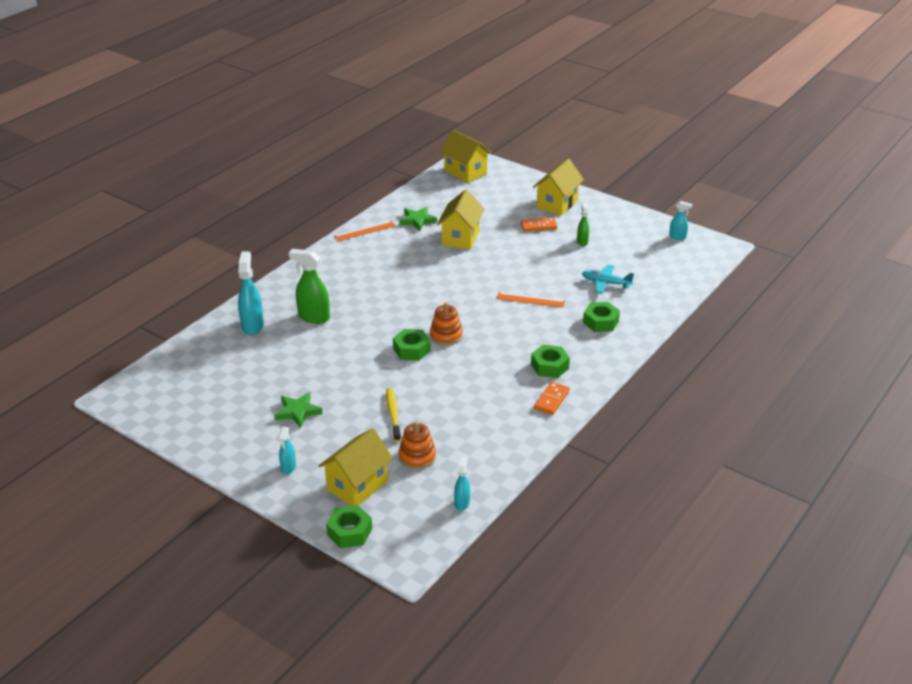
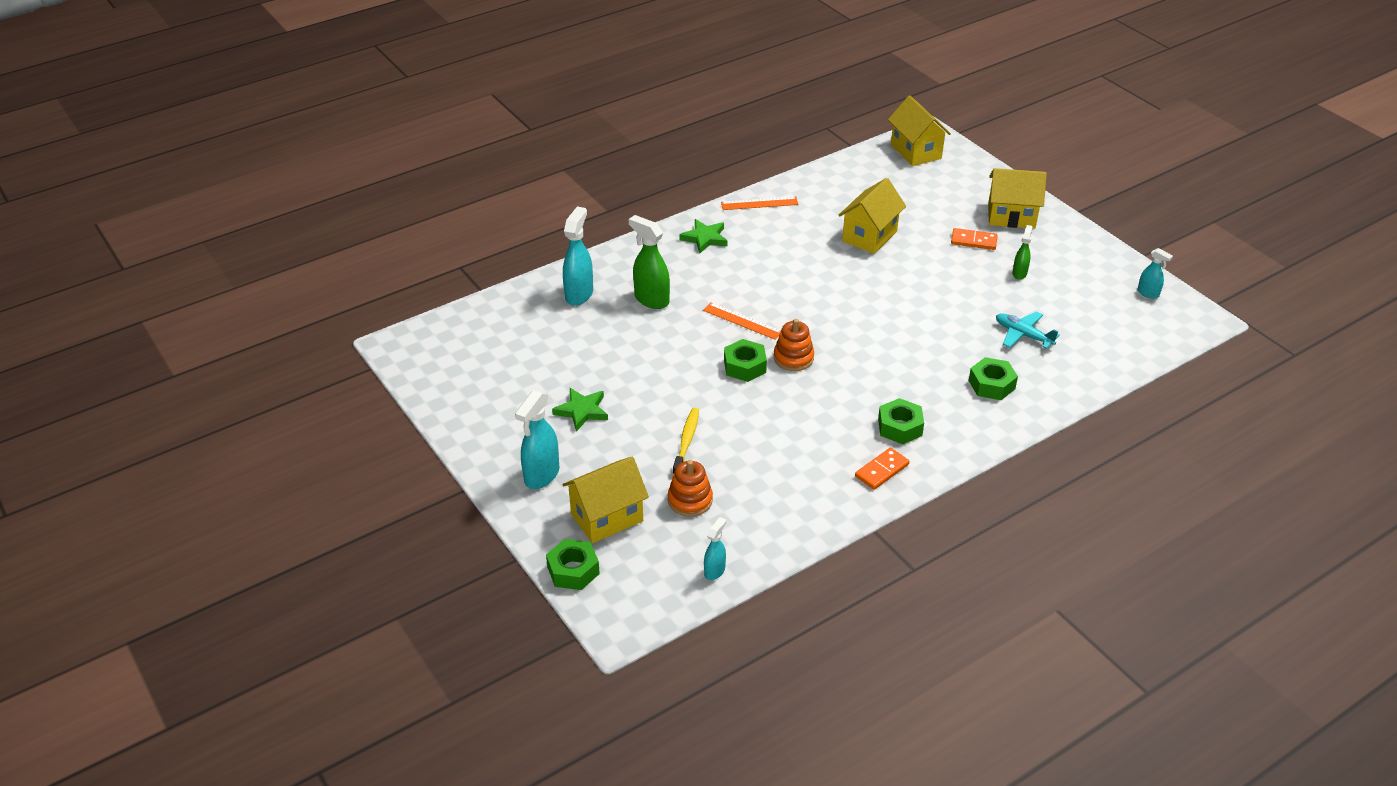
camera: 20 degrees right, 5 degrees up
turquoise spray bottle [278,427,296,475] -> turquoise spray bottle [515,390,559,489], size x1.77
green star [399,207,437,231] -> green star moved to [679,219,727,253]
orange ruler [497,292,565,308] -> orange ruler moved to [703,302,781,340]
yellow house [533,159,584,216] -> yellow house turned 45 degrees clockwise [988,168,1047,229]

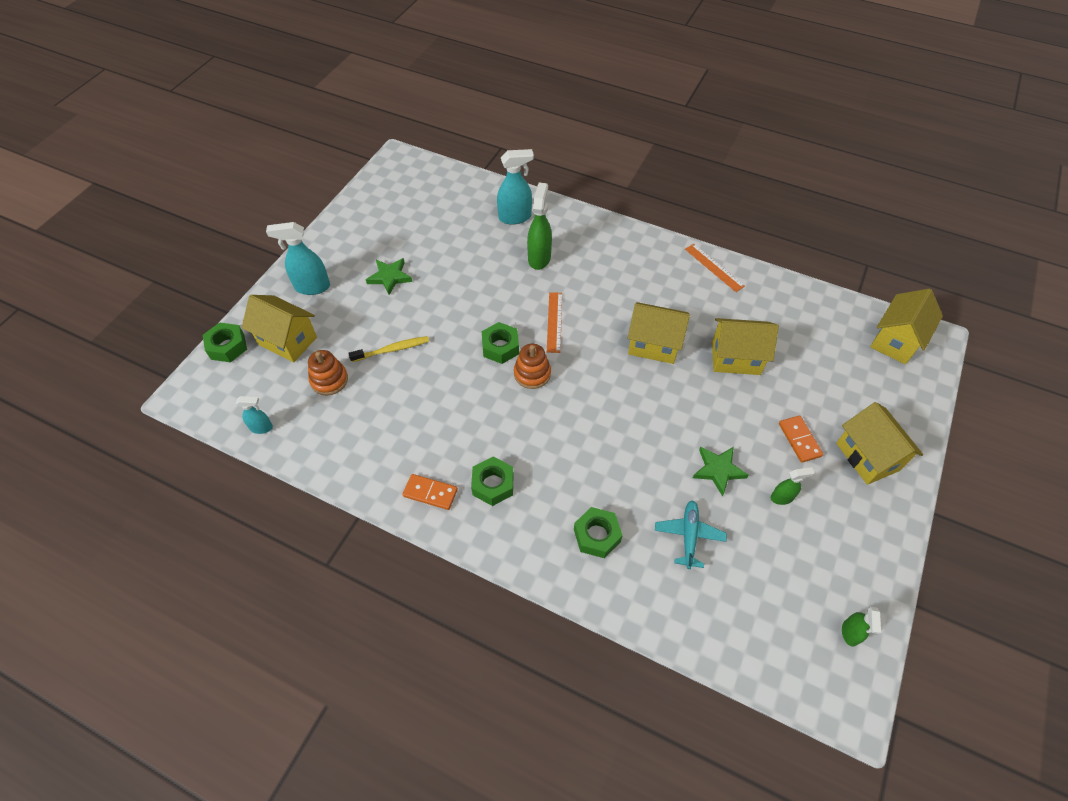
camera: 60 degrees right, 15 degrees up
green star [679,219,727,253] -> green star moved to [693,446,749,496]
turquoise spray bottle [1138,248,1173,299] -> green spray bottle [842,607,881,647]
none -> yellow house [628,302,690,364]

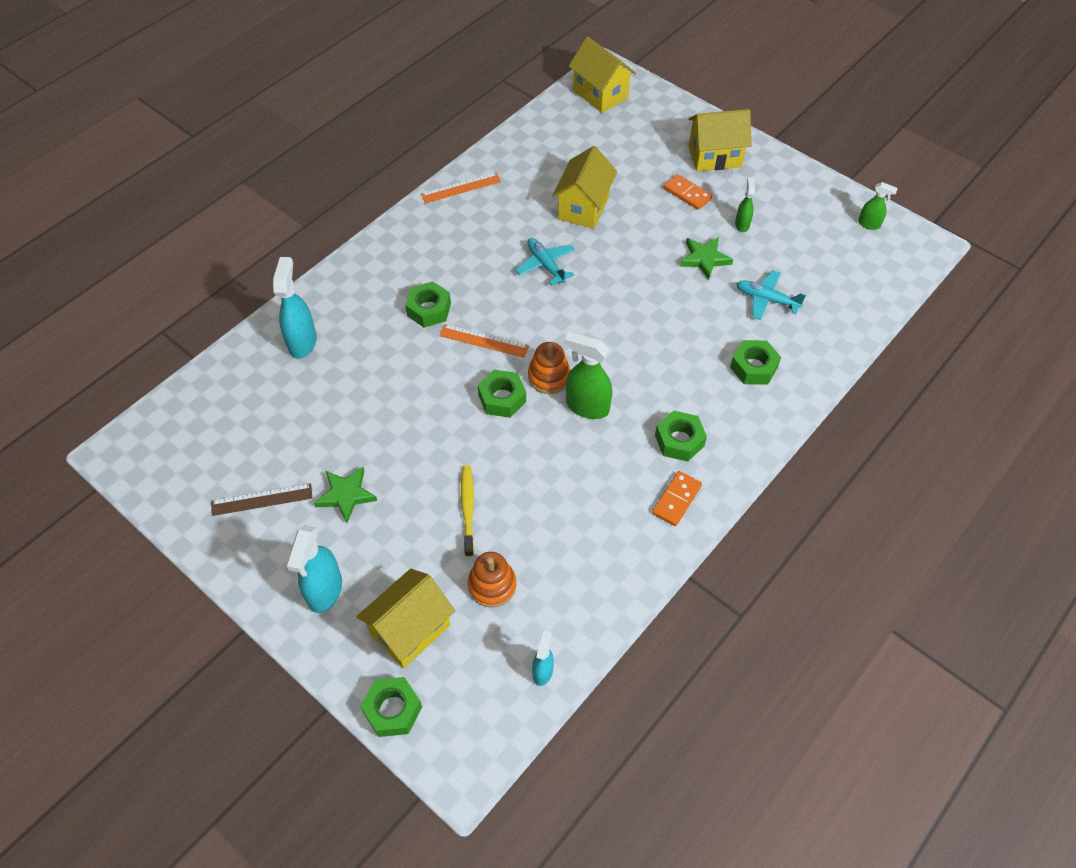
camera: 75 degrees left, 0 degrees up
green spray bottle [527,183,552,270] -> green spray bottle moved to [564,332,612,419]
yellow house [628,302,690,364] -> turquoise plane [515,238,575,286]
orange domino [779,416,823,463] -> orange domino turned 45 degrees clockwise [663,174,712,210]
none -> brown ruler [211,483,312,516]
none -> green nut [405,281,451,328]

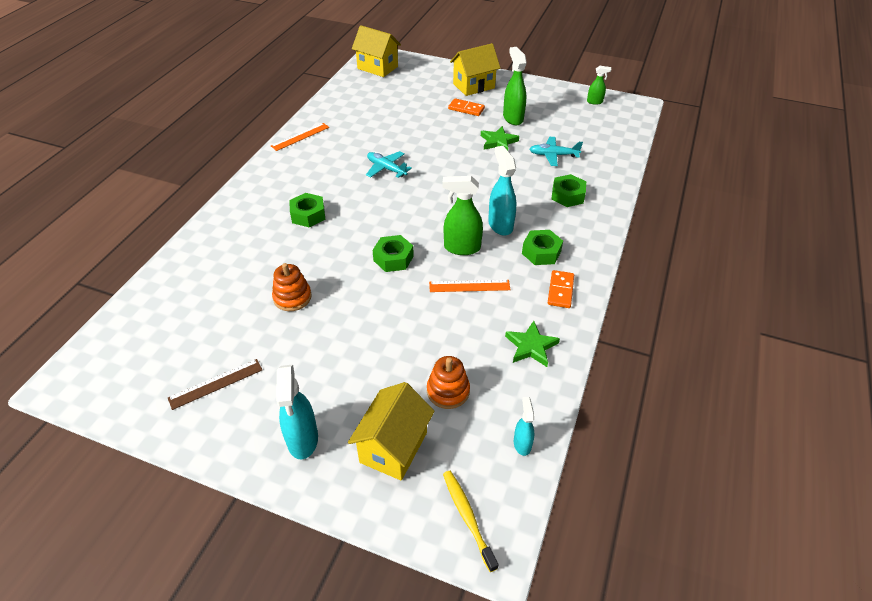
camera: 20 degrees left, 10 degrees down
turquoise spray bottle [273,257,317,359] -> turquoise spray bottle moved to [488,146,516,236]
green star [314,467,377,523] -> green star moved to [505,321,560,367]
green nut [360,677,422,737] -> none
orange ruler [439,324,529,358] -> orange ruler moved to [429,280,510,292]
yellow toothbrush [461,465,474,557] -> yellow toothbrush moved to [443,471,498,572]
orange stacking toy [528,342,571,394] -> orange stacking toy moved to [272,263,312,311]
yellow house [552,146,617,229] -> none
green spray bottle [735,177,755,232] -> green spray bottle [503,47,527,125], size x1.77

